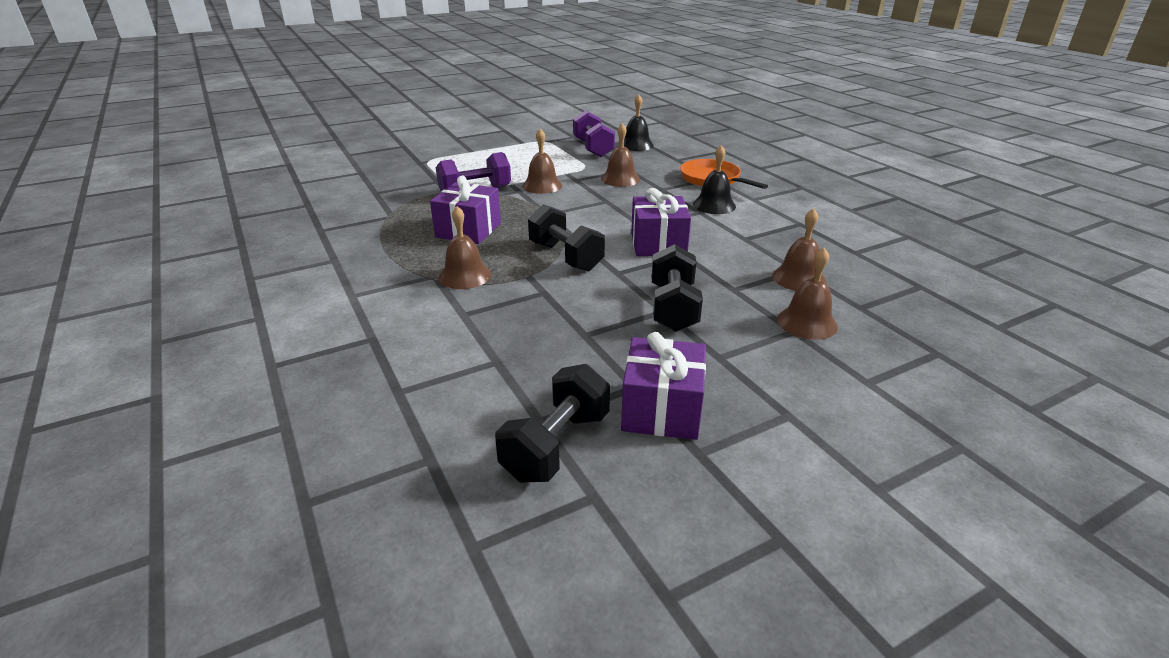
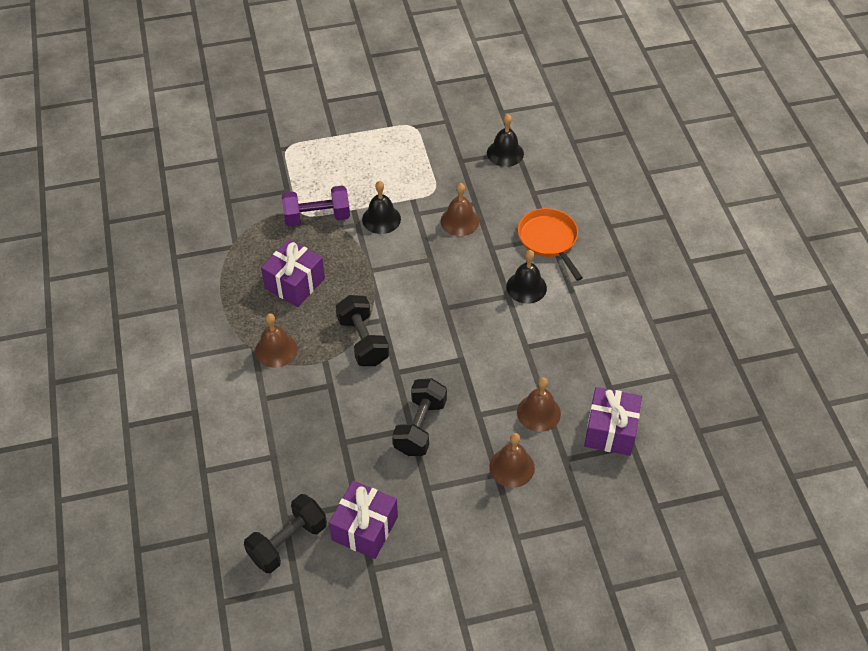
camera: 15 degrees right, 20 degrees up
brown bell [522,129,562,194] -> black bell [362,181,401,234]
purple dumbbell [573,110,615,157] -> none
purple gift [631,188,691,256] -> purple gift moved to [584,387,642,456]

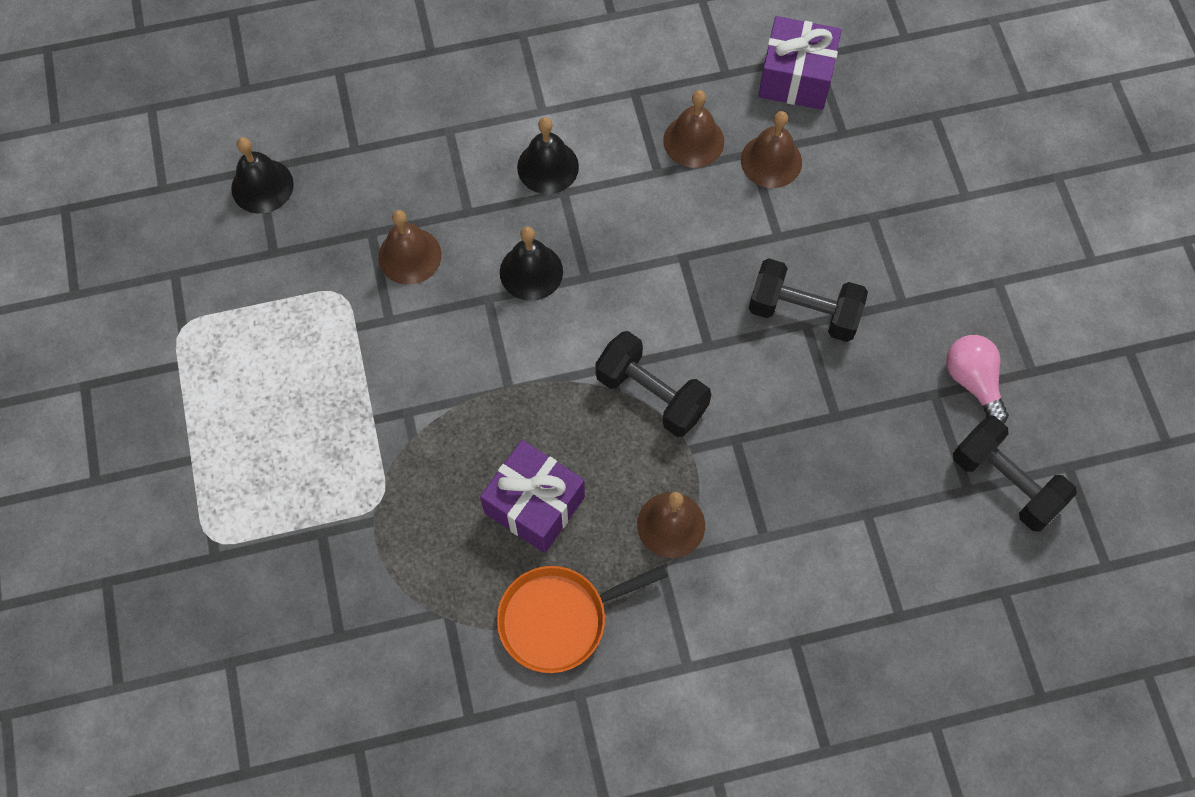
camera: 90 degrees left, 15 degrees up
purple dumbbell [282,186,350,226] -> none
purple gift [329,481,398,559] -> pink light bulb [946,335,1009,424]
black dumbbell [336,295,389,366] -> black dumbbell turned 60 degrees clockwise [595,331,711,437]
black bell [362,181,401,234] -> black bell moved to [500,227,563,301]
brown bell [489,433,535,488] -> brown bell moved to [663,90,724,168]
orange pan [518,208,583,281] -> orange pan moved to [497,565,668,673]

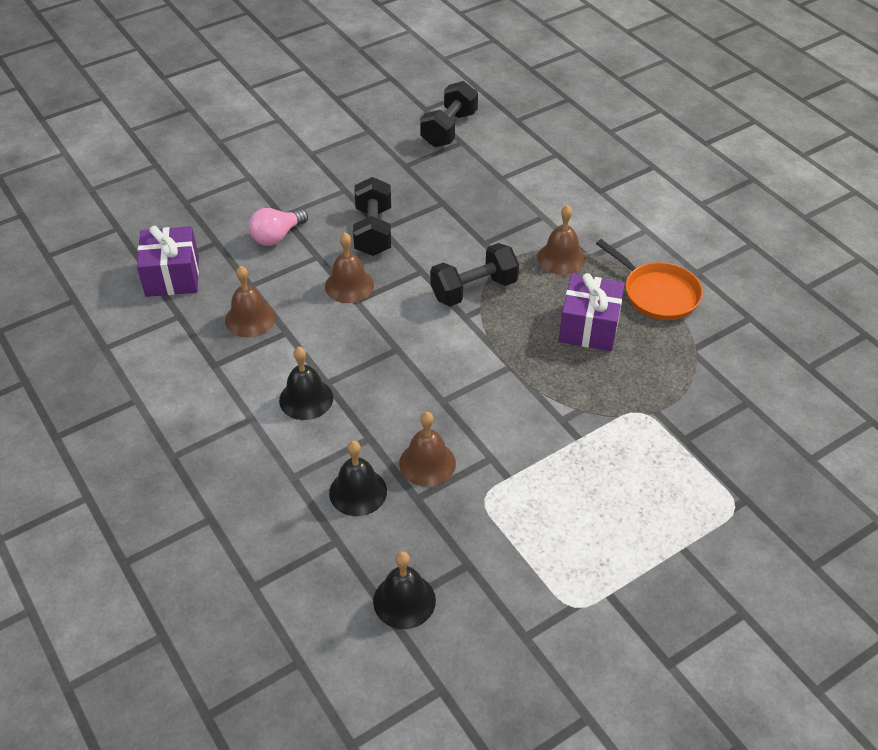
camera: 110 degrees left, 20 degrees down
black bell [500,227,563,301] -> black bell moved to [329,441,387,516]
black dumbbell [595,331,711,437] -> black dumbbell turned 45 degrees clockwise [430,243,519,306]
brown bell [741,111,802,188] -> brown bell moved to [325,233,374,303]
pink light bulb [946,335,1009,424] -> pink light bulb moved to [249,208,308,246]

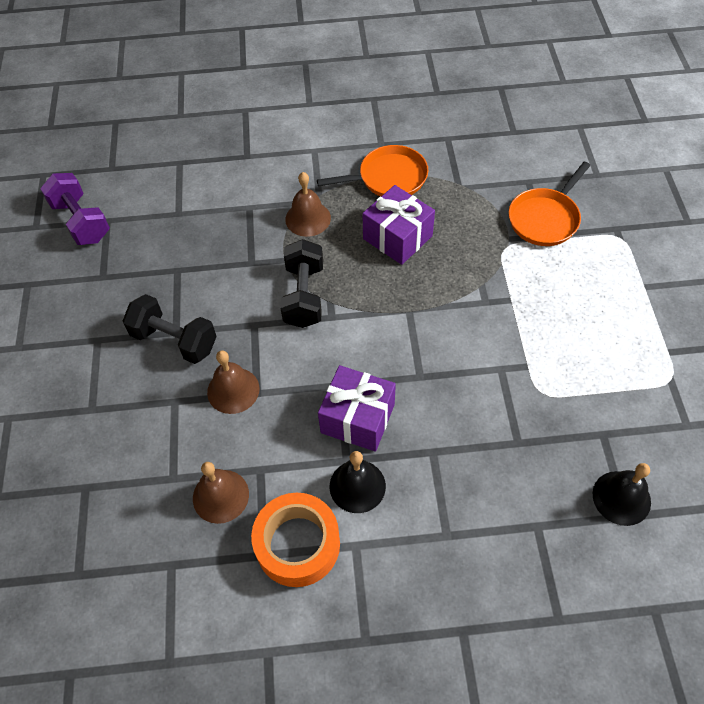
camera: 60 degrees left, 10 degrees up
purple gift [137,226,199,297] -> purple gift moved to [318,365,396,452]
pink light bulb [249,208,308,246] -> none
black bell [329,441,387,516] -> none
brown bell [399,412,456,487] -> none
black dumbbell [420,81,478,147] -> purple dumbbell [40,173,110,245]
none -> orange tape [251,493,340,587]
none -> orange pan [509,162,590,246]

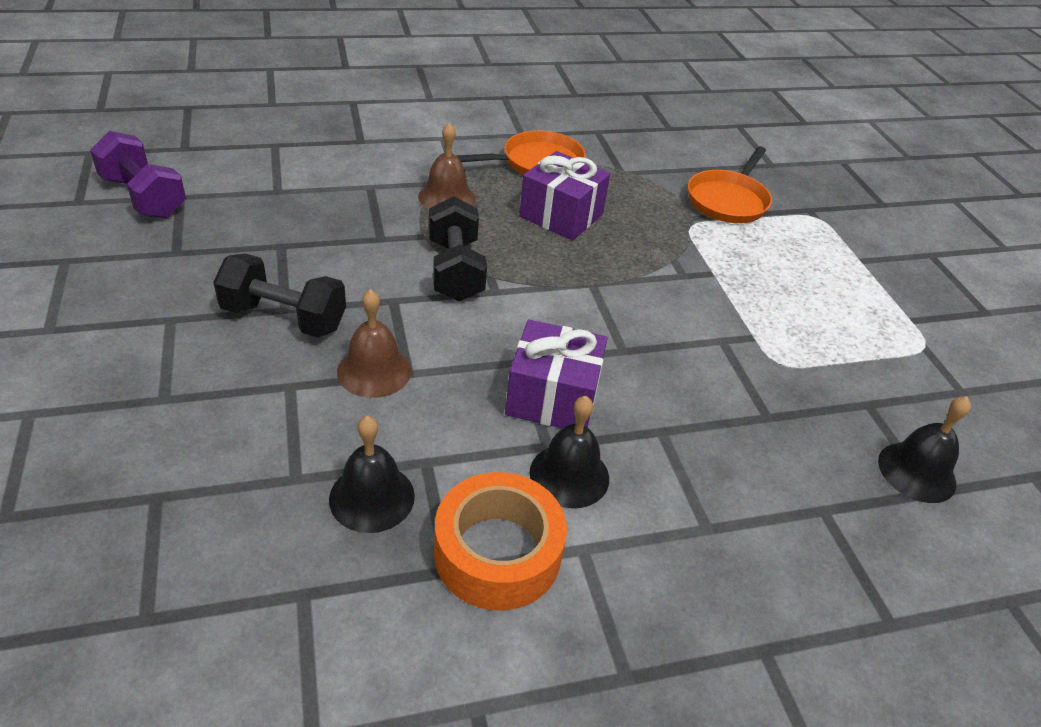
camera: 15 degrees left, 15 degrees down
brown bell [193,462,249,524] -> black bell [329,416,415,533]

